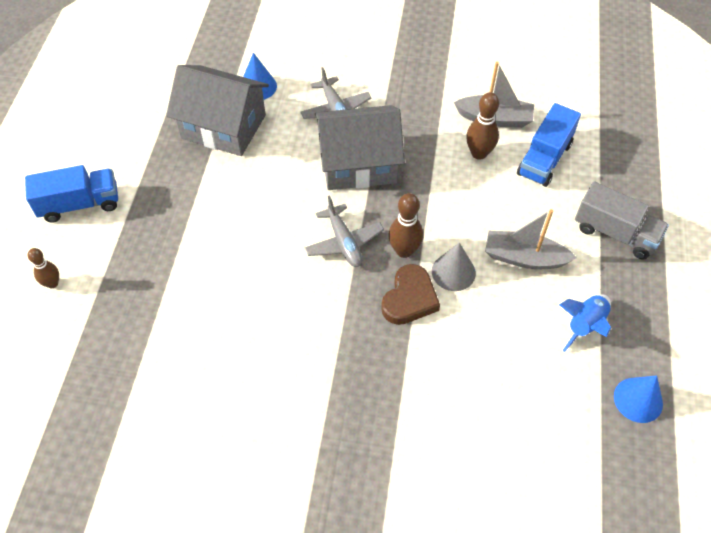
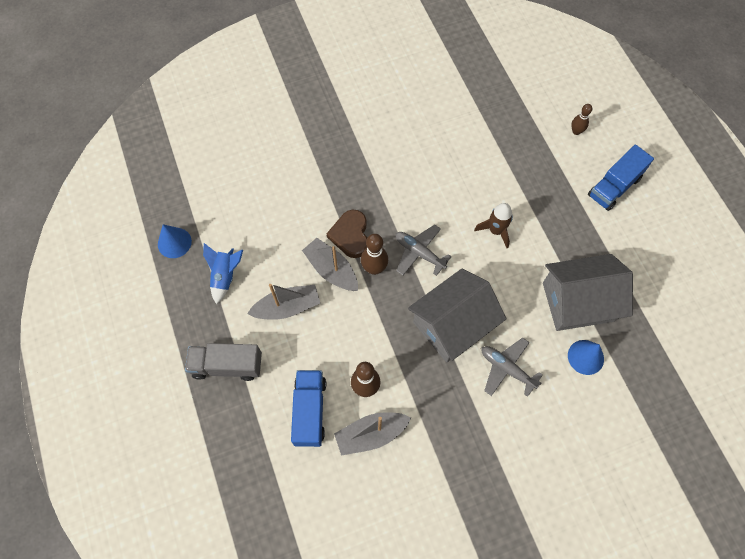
camera: 150 degrees right, 10 degrees up
grey cone [432,243,476,291] -> grey boat [302,238,358,291]
none -> brown rocket [474,203,513,248]

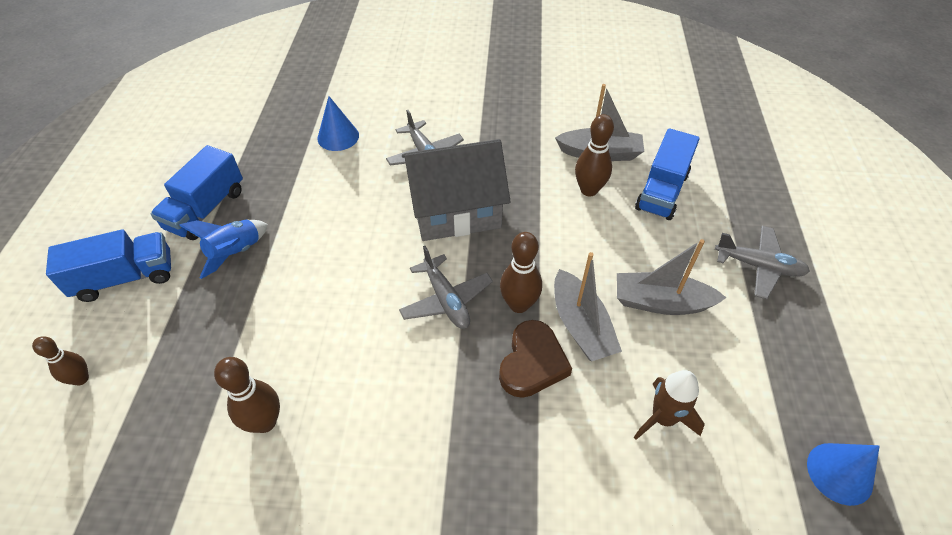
camera: 155 degrees left, 15 degrees down
grey truck [185,343,262,381] -> grey plane [715,226,810,299]
blue rocket [203,243,243,304] -> blue rocket moved to [179,220,268,279]
brown rocket [474,203,513,248] -> brown rocket moved to [634,370,705,440]
grey house [543,254,633,331] -> none
none -> blue truck [150,145,243,240]
none -> brown bowling pin [214,357,280,433]

